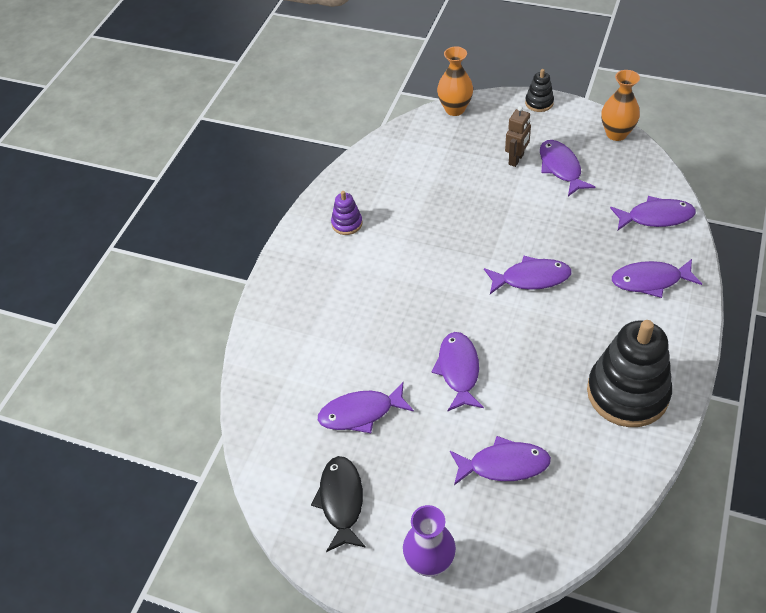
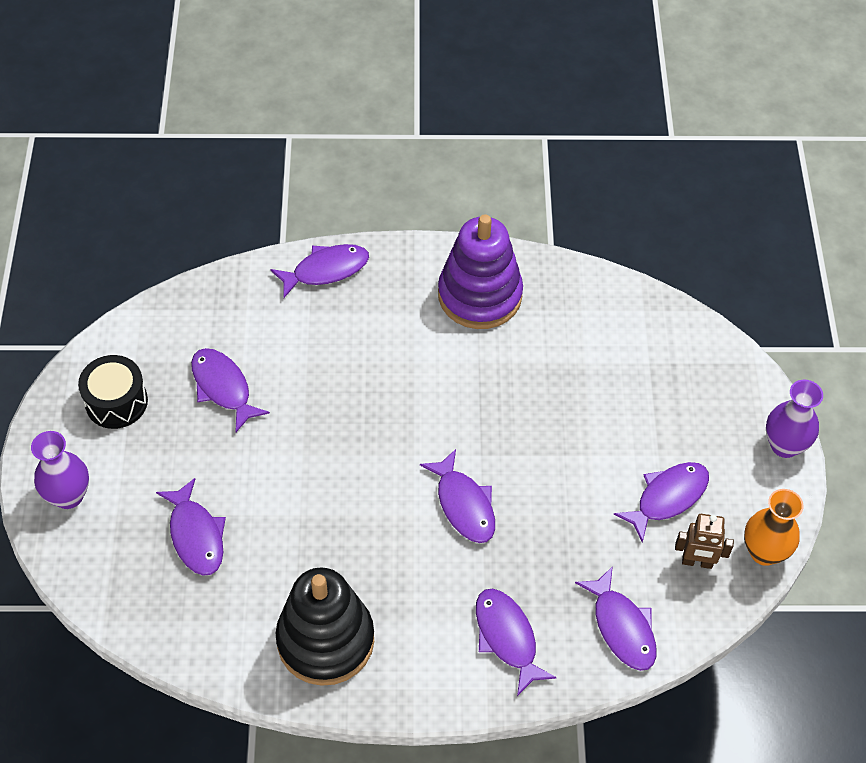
camera: 65 degrees right, 5 degrees up
black fish [311,456,366,552] -> black drum [78,355,148,429]
purple stacking toy [331,191,362,235] -> purple stacking toy [438,214,523,329], size x2.20
purple fish [431,332,484,411] -> purple fish moved to [270,244,369,298]
orange vase [437,46,473,116] -> none
brown robot [505,106,531,167] -> brown robot moved to [675,514,734,569]
black stacking toy [525,69,554,112] -> purple vase [766,380,823,458]

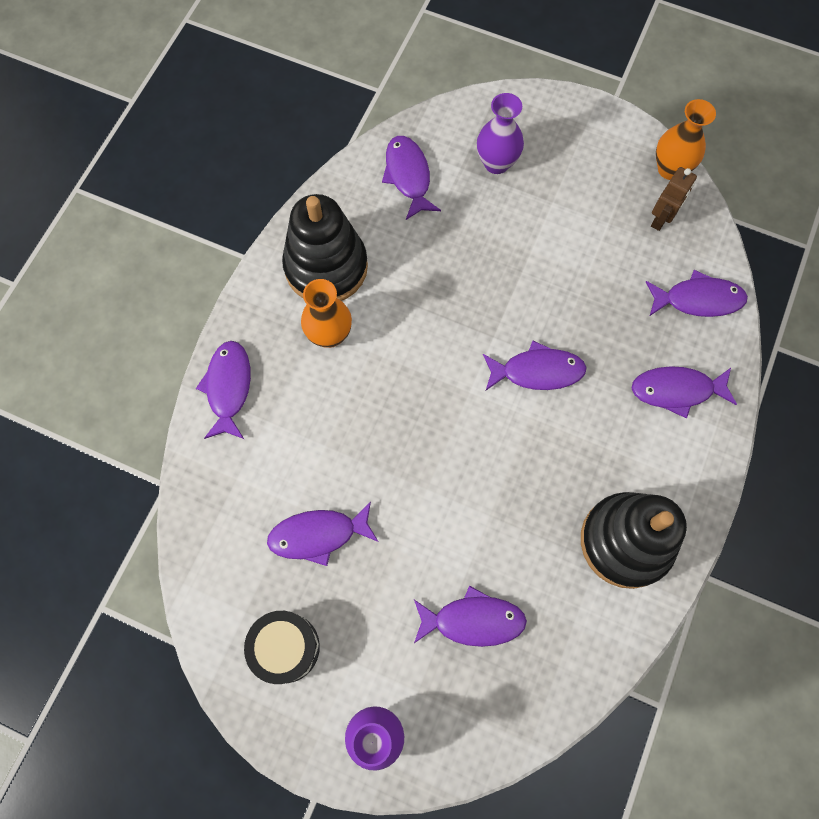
camera: 65 degrees left, 15 degrees up
purple stacking toy [438,214,523,329] -> black stacking toy [282,194,368,301]
purple fish [614,462,709,543] -> purple fish moved to [382,136,441,220]
purple vase [766,380,823,458] -> purple vase moved to [477,93,524,174]
none -> orange vase [301,279,352,348]

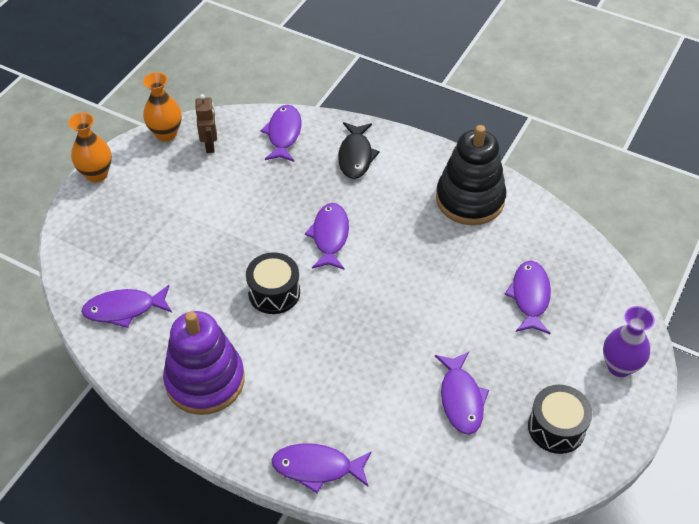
camera: 85 degrees left, 20 degrees down
black stacking toy [282,194,368,301] -> purple stacking toy [163,311,245,415]
orange vase [301,279,352,348] -> orange vase moved to [68,112,112,182]
purple vase [477,93,524,174] -> none
purple fish [631,366,737,418] -> black fish [338,122,380,179]
brown robot [651,167,697,231] -> brown robot turned 45 degrees clockwise [195,94,217,153]
none -> black drum [246,252,300,314]

